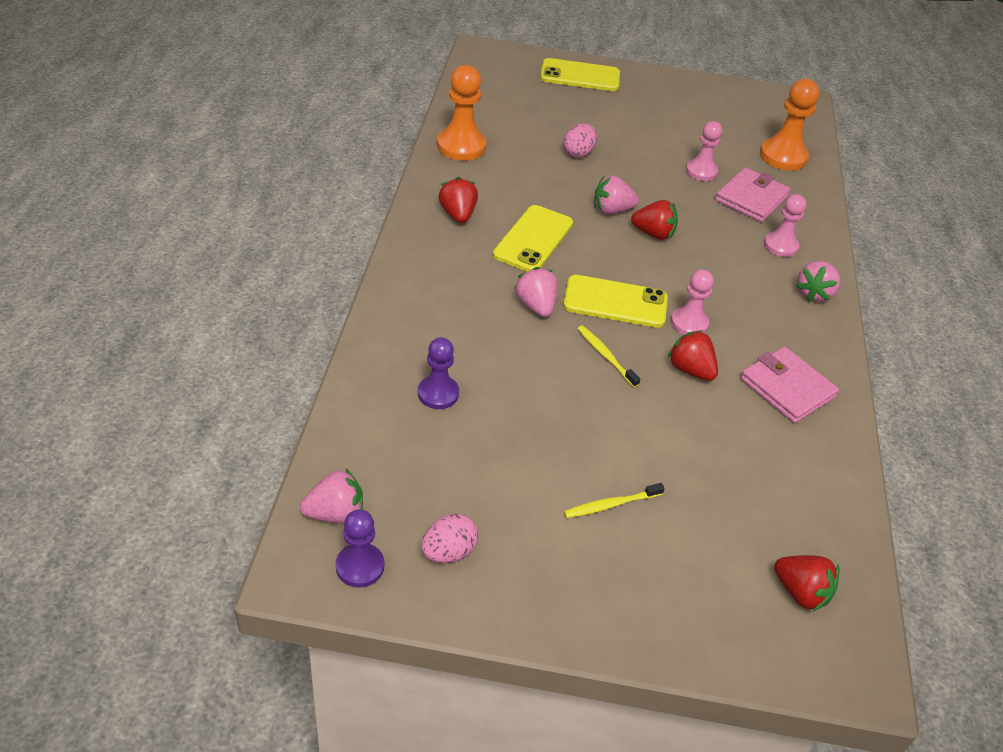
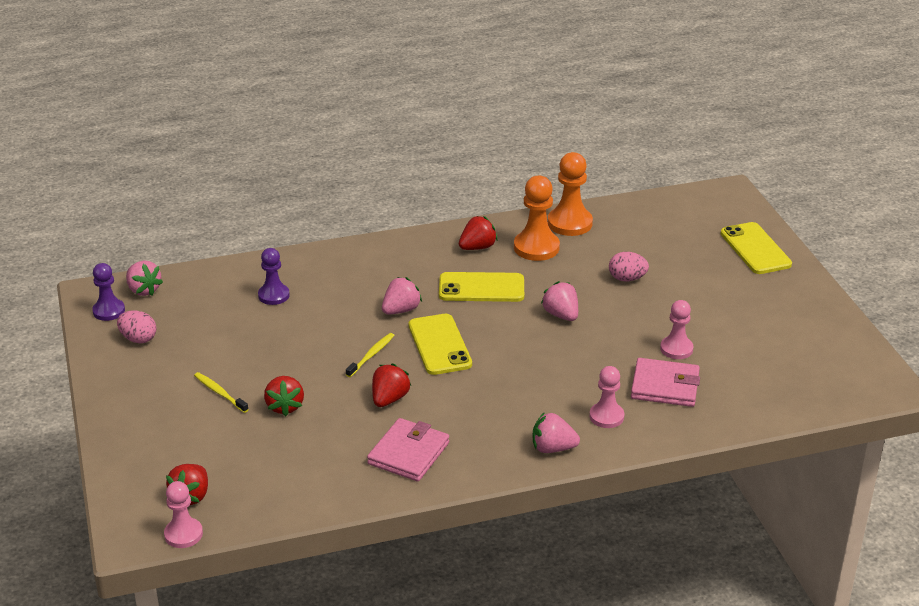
camera: 70 degrees right, 10 degrees down
red strawberry [631,200,678,240] -> red strawberry moved to [264,376,304,416]
pink pawn [671,270,714,335] -> pink pawn moved to [164,481,203,548]
orange pawn [760,79,819,170] -> orange pawn moved to [514,176,560,261]

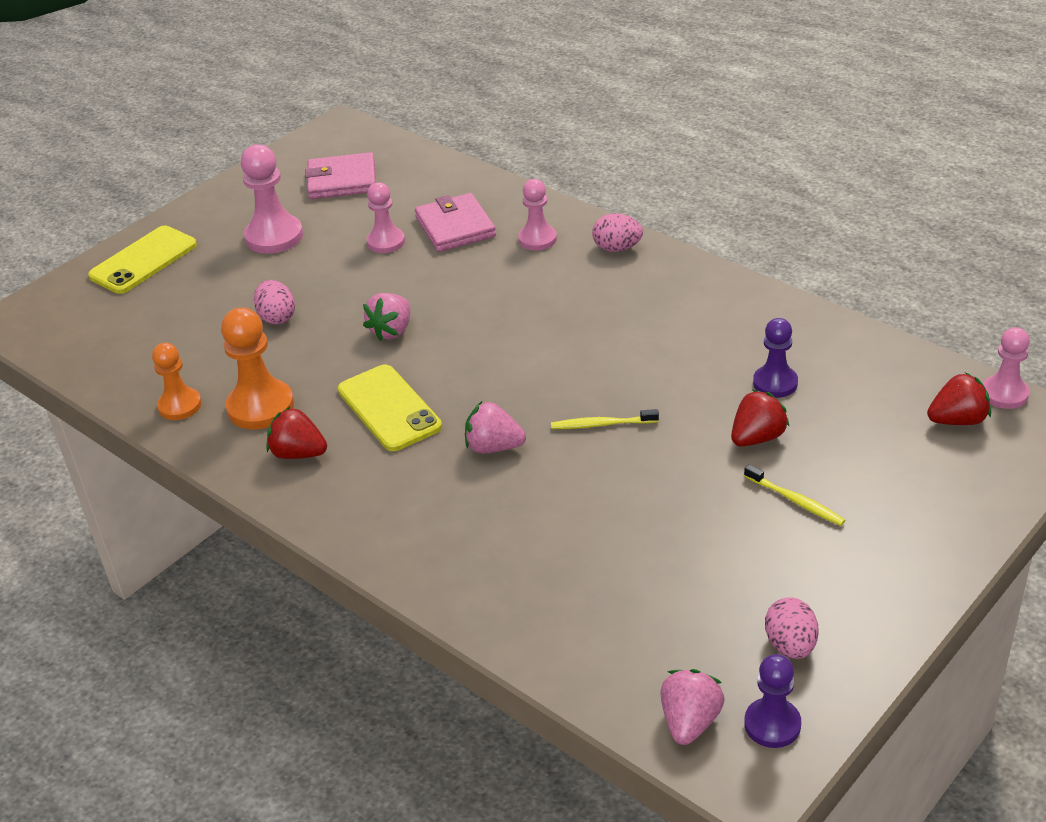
camera: 120 degrees left, 5 degrees up
yellow toothbrush [194,372,249,413] -> yellow toothbrush turned 60 degrees counterclockwise [744,464,845,526]
purple pawn [258,248,290,305] -> purple pawn moved to [753,318,798,398]
pink wallet [367,418,449,481] -> pink wallet moved to [305,152,376,199]
red strawberry [372,363,411,407] -> none
yellow phone [409,314,472,375] -> none
pink strawberry [532,412,580,453] -> pink egg [592,213,643,252]
orange pawn [548,152,593,236] -> orange pawn [152,343,202,420], size x0.65
none -> pink pawn [241,144,303,254]

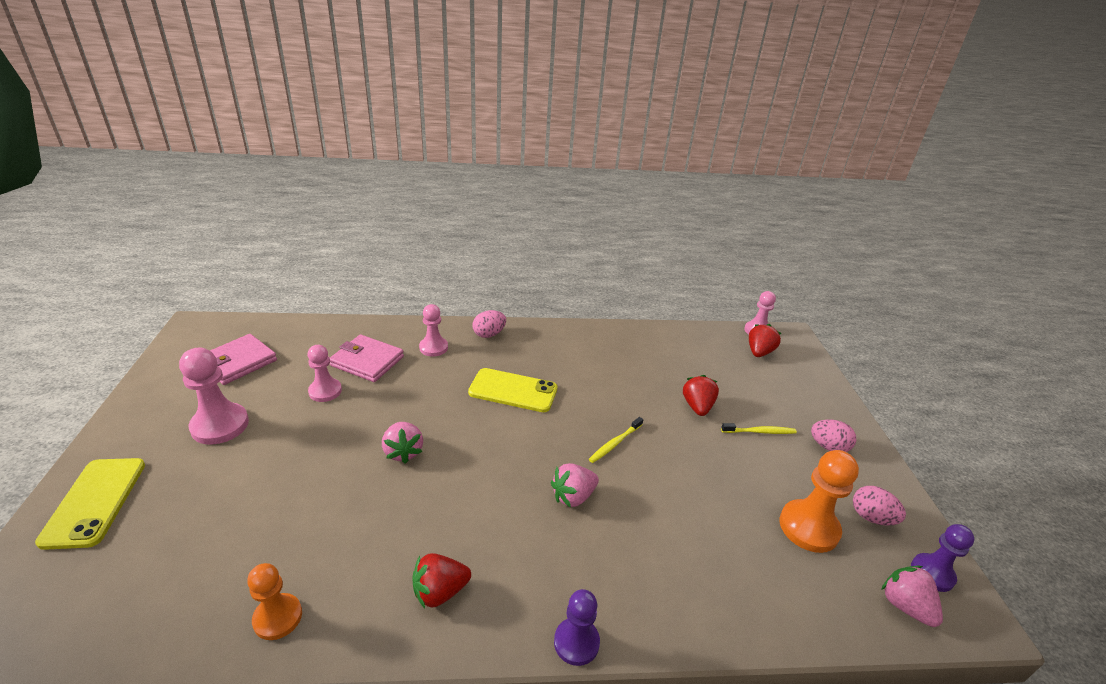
camera: 50 degrees left, 5 degrees down
orange pawn [221,308,294,430] -> orange pawn moved to [780,450,859,553]
pink egg [254,280,295,324] -> pink egg moved to [811,420,856,452]
yellow phone [338,365,442,451] -> yellow phone moved to [468,368,557,412]
purple pawn [753,318,798,398] -> purple pawn moved to [554,589,600,666]

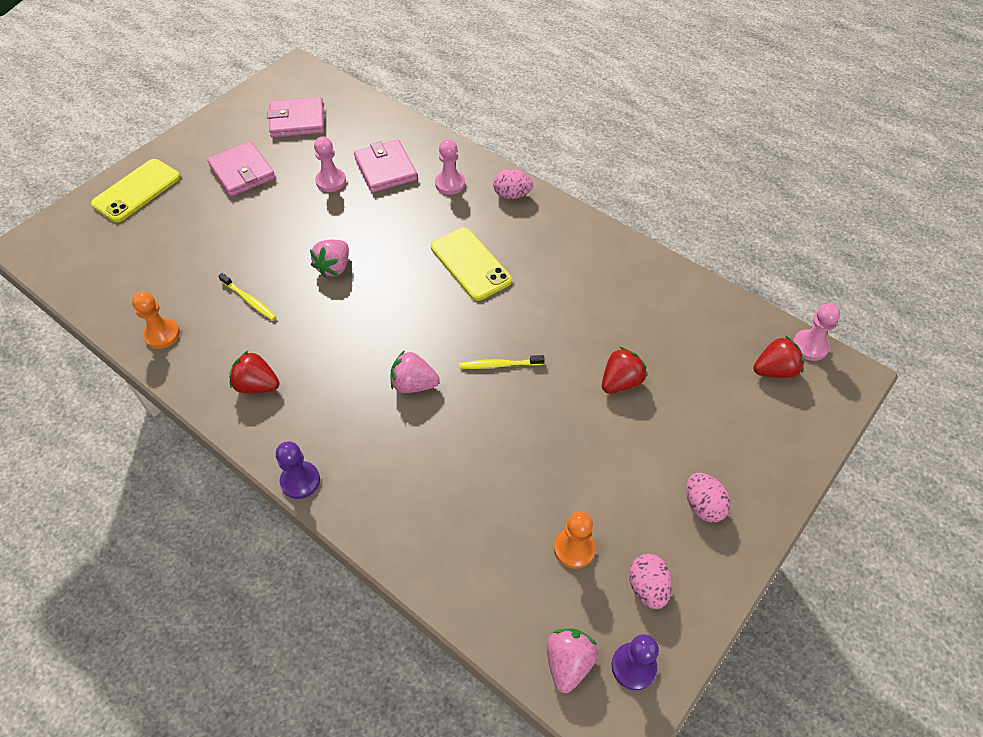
camera: 45 degrees right, 20 degrees up
pink pawn [179,348,249,445] -> pink wallet [207,141,276,197]
yellow toothbrush [721,423,797,434] -> yellow toothbrush moved to [218,273,277,321]
orange pawn [780,450,859,553] -> orange pawn [554,511,595,569], size x0.65

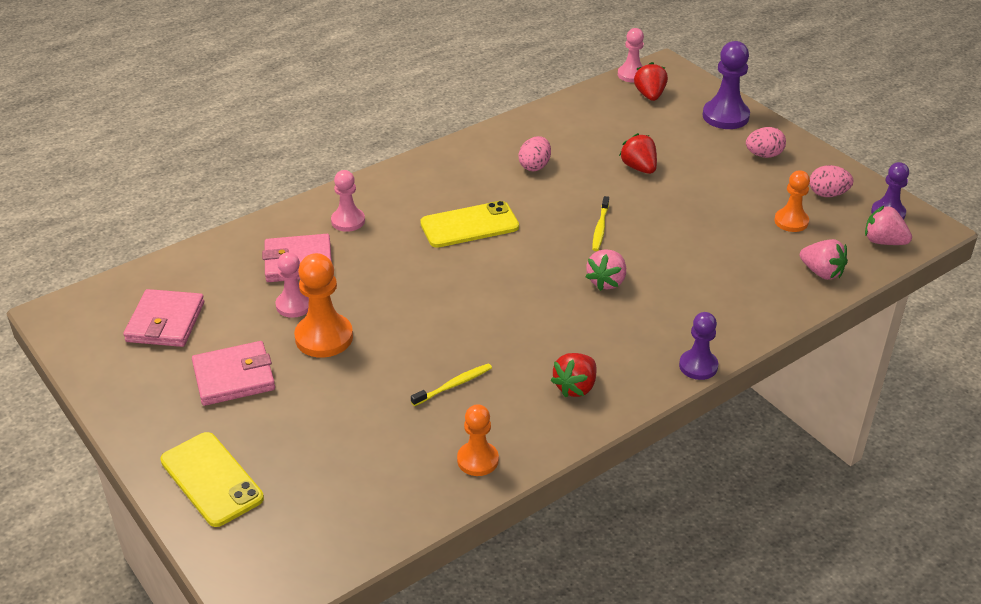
camera: 75 degrees left, 15 degrees down
pink strawberry [310,240,349,278] -> pink strawberry moved to [800,239,848,280]
pink egg [493,169,533,199] -> pink egg moved to [518,136,551,171]
none -> orange pawn [294,253,353,358]
none -> purple pawn [703,41,750,129]

